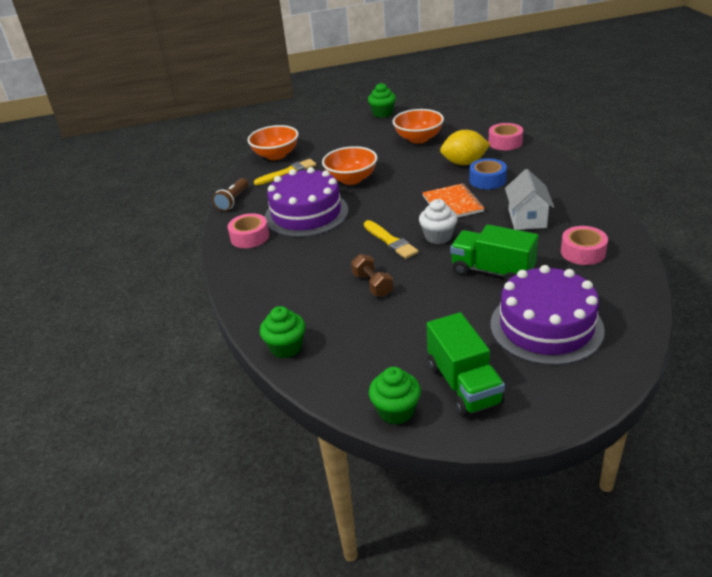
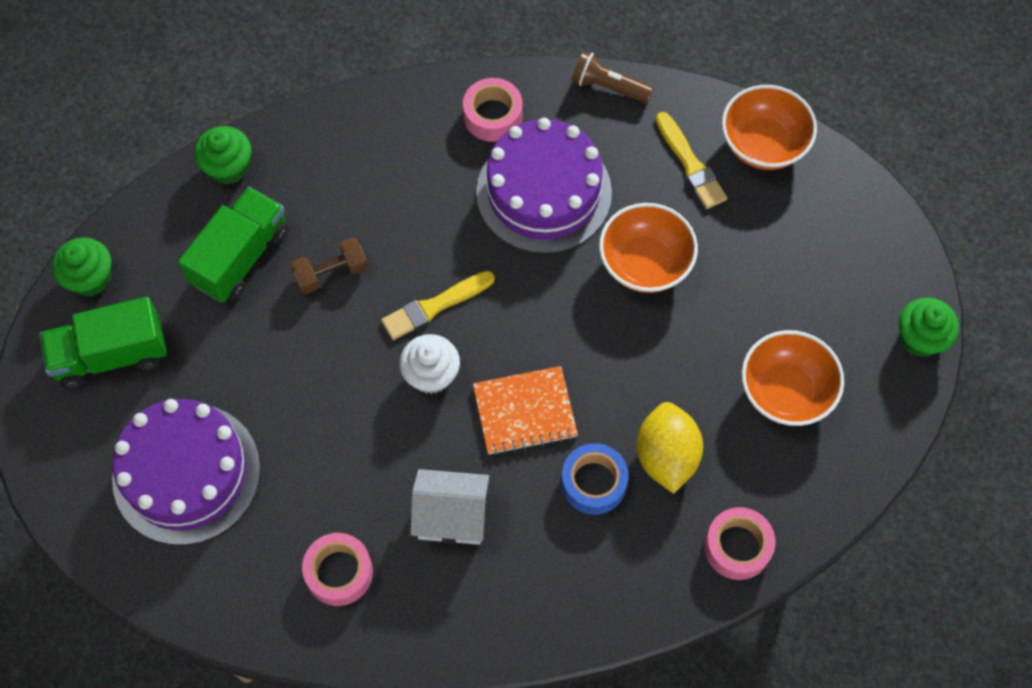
camera: 90 degrees right, 30 degrees up
green truck [450,224,539,283] -> green truck moved to [178,187,288,303]

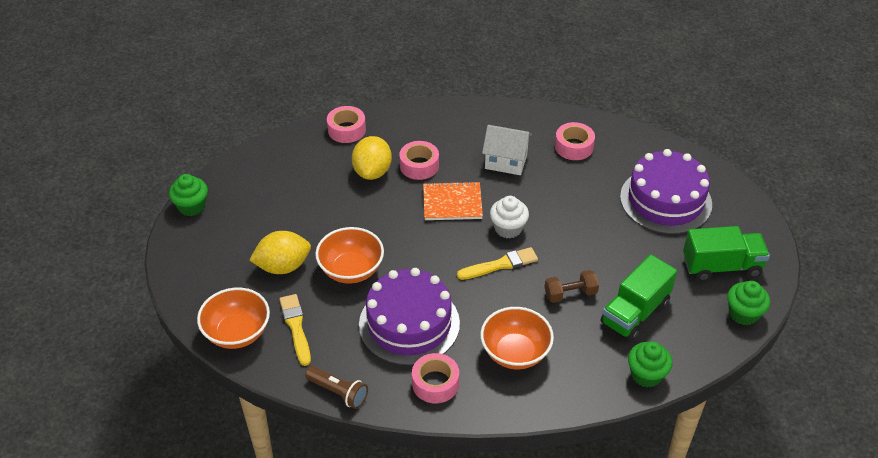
camera: 170 degrees left, 20 degrees down
blue tape [561,443,629,515] -> pink tape [399,141,439,180]
orange bowl [742,330,844,426] -> orange bowl moved to [480,307,554,369]
none -> yellow lemon [249,231,311,274]

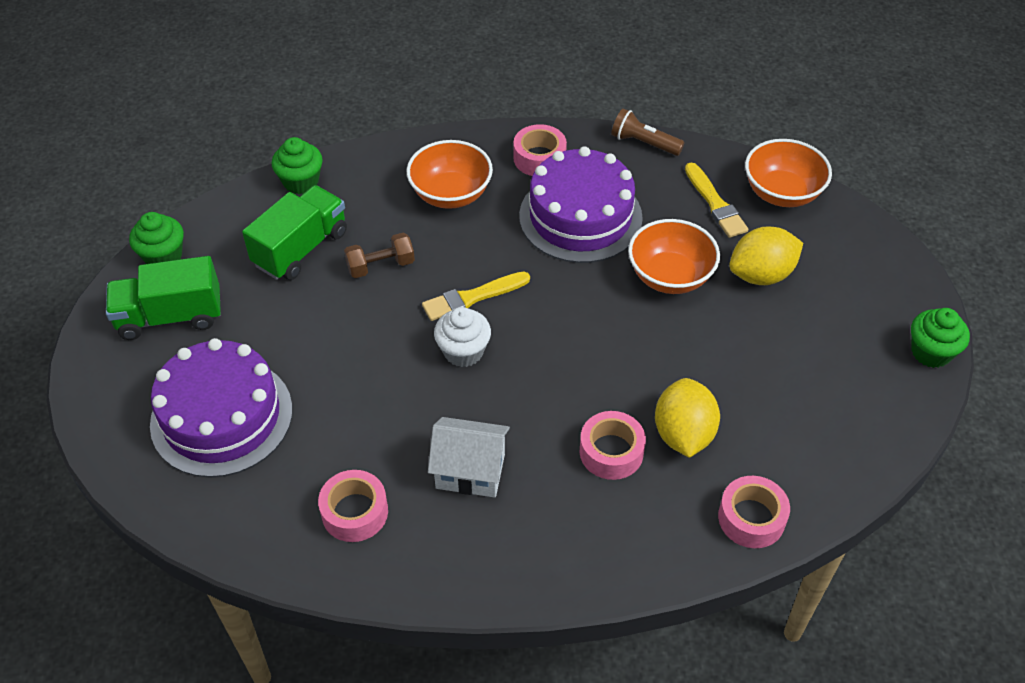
camera: 175 degrees right, 5 degrees up
orange notebook [423,181,483,220] -> none

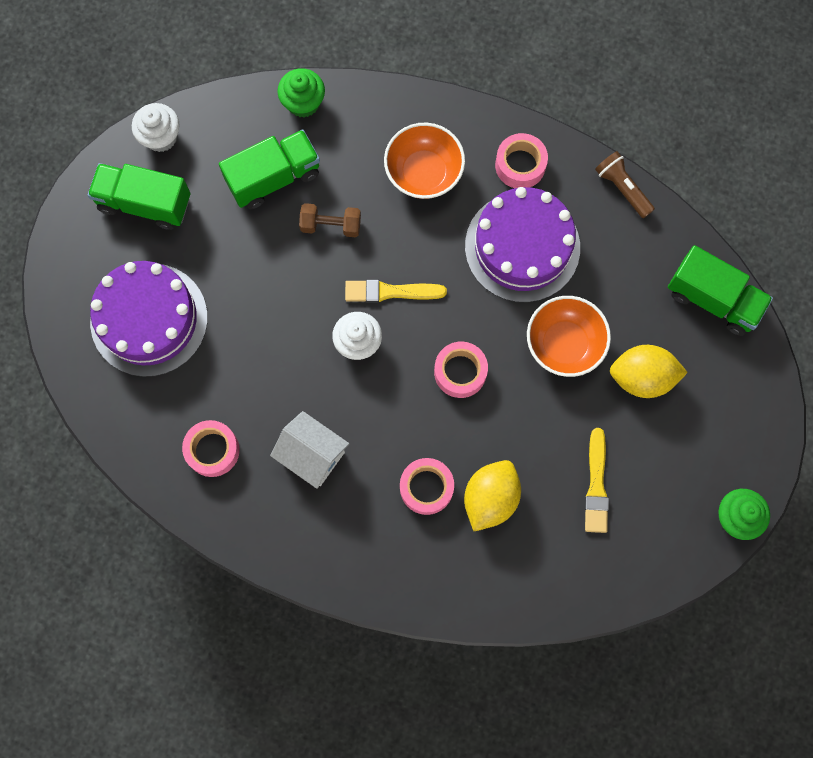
camera: 25 degrees right, 25 degrees up
green cupcake [129,212,184,264] -> white cupcake [132,103,180,152]
yellow brush [685,163,749,238] -> yellow brush moved to [585,428,609,533]
pink tape [718,476,790,548] -> pink tape moved to [434,342,488,398]
orange bowl [745,139,832,207] -> green truck [668,245,773,336]

